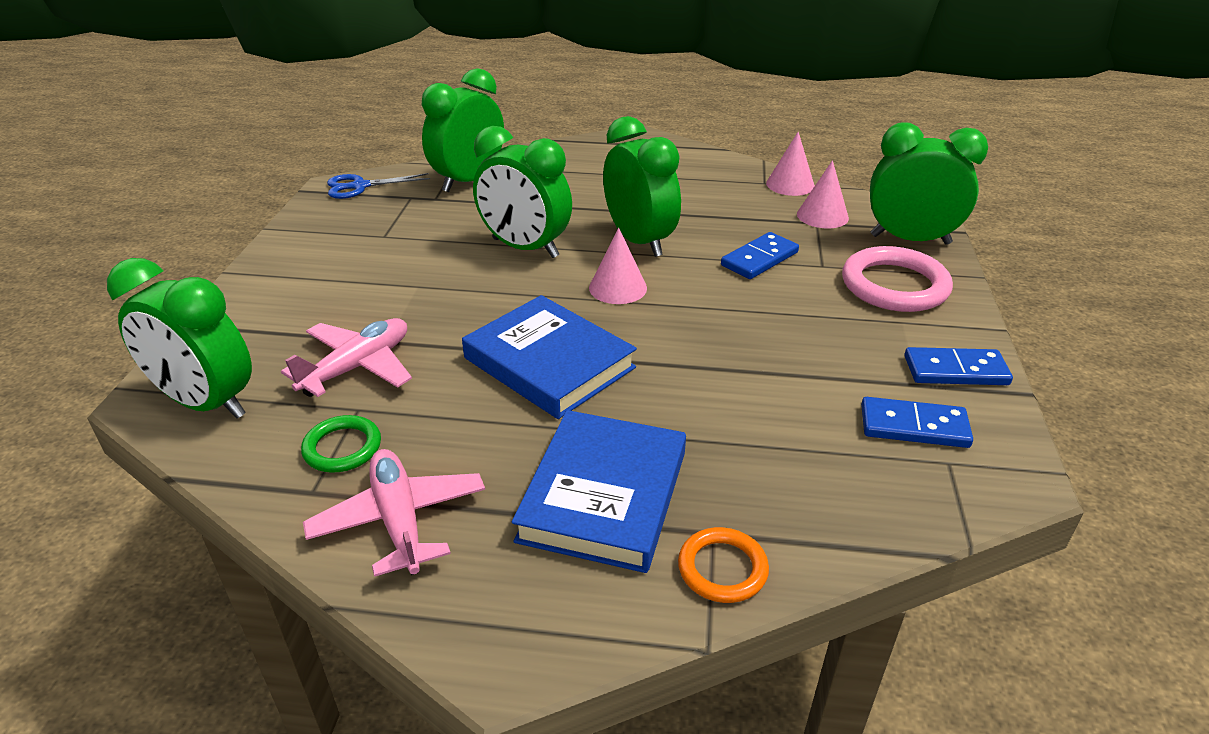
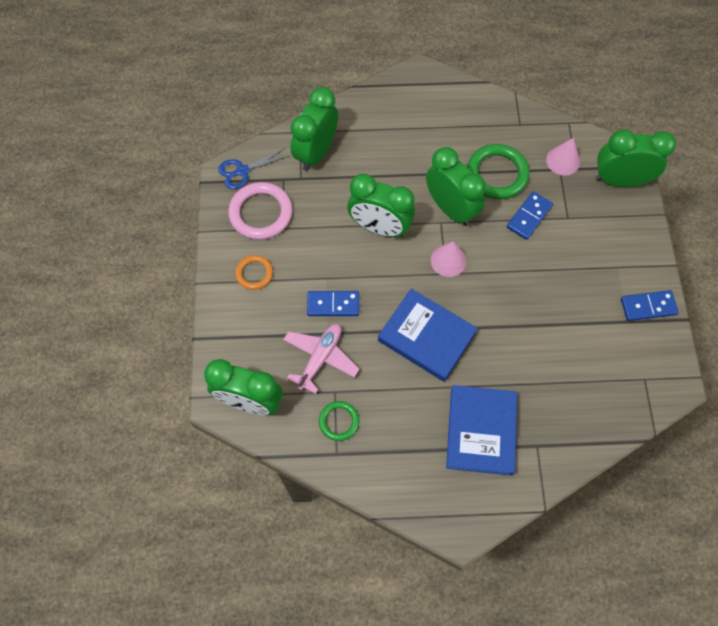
camera: 10 degrees left, 30 degrees up
pink plane [303,449,485,577] -> none
orange ring [678,527,769,603] -> orange ring moved to [235,255,273,290]
pink cone [766,132,815,196] -> none
pink ring [842,246,953,312] -> pink ring moved to [228,182,293,240]
blue domino [861,397,973,448] -> blue domino moved to [307,291,359,316]
none -> green ring [467,144,530,199]

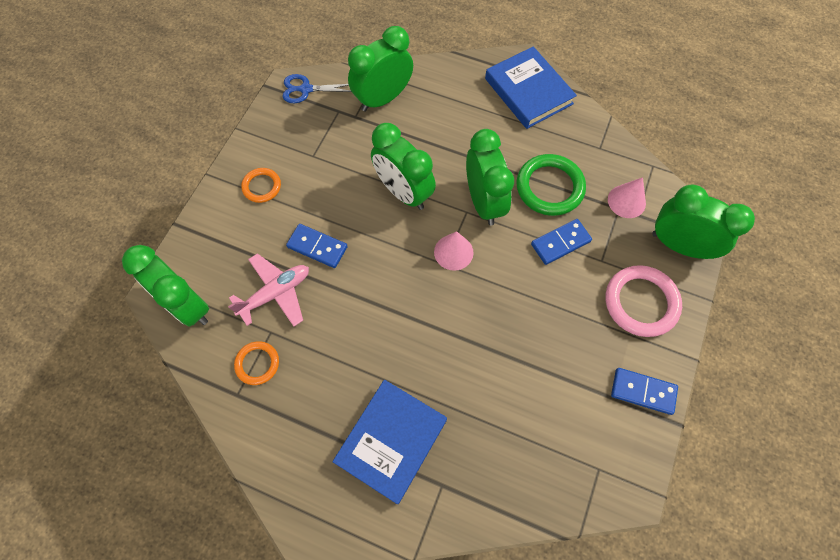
camera: 25 degrees right, 0 degrees up
pink ring [228,182,293,240] -> pink ring moved to [606,265,682,337]
green ring [319,401,360,441] -> orange ring [234,341,279,385]
blue book [378,289,478,382] -> blue book moved to [485,46,577,129]

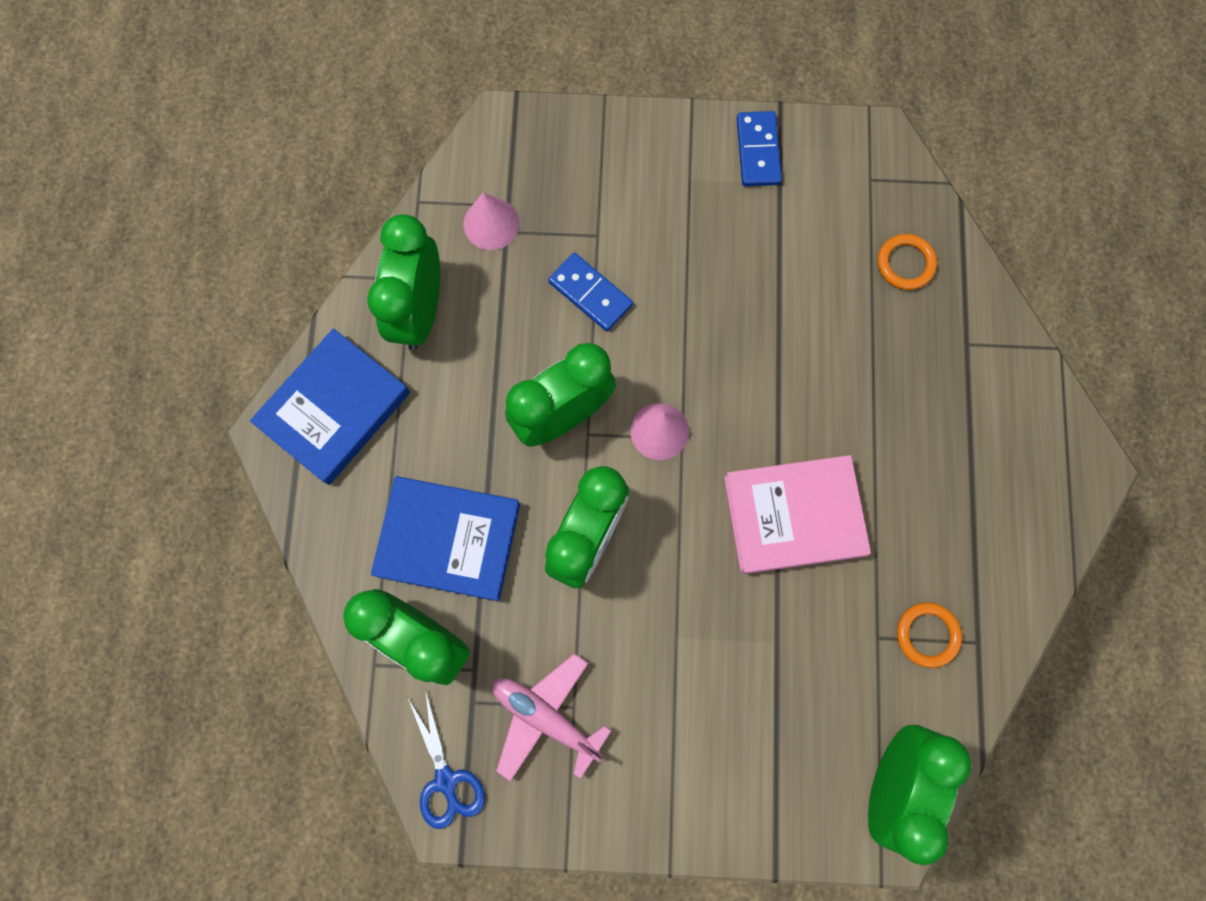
camera: 110 degrees left, 10 degrees up
pink plane [228,253,309,327] -> pink plane moved to [492,653,612,781]
orange ring [241,168,281,203] -> orange ring moved to [878,234,937,290]
blue domino [286,224,348,268] -> none
blue book [332,380,447,504] -> blue book moved to [371,476,520,601]
green ring [516,154,586,216] -> none
pink ring [606,265,682,337] -> none
green clock [652,185,755,259] -> green clock moved to [367,214,440,350]
none -> pink book [724,455,871,574]

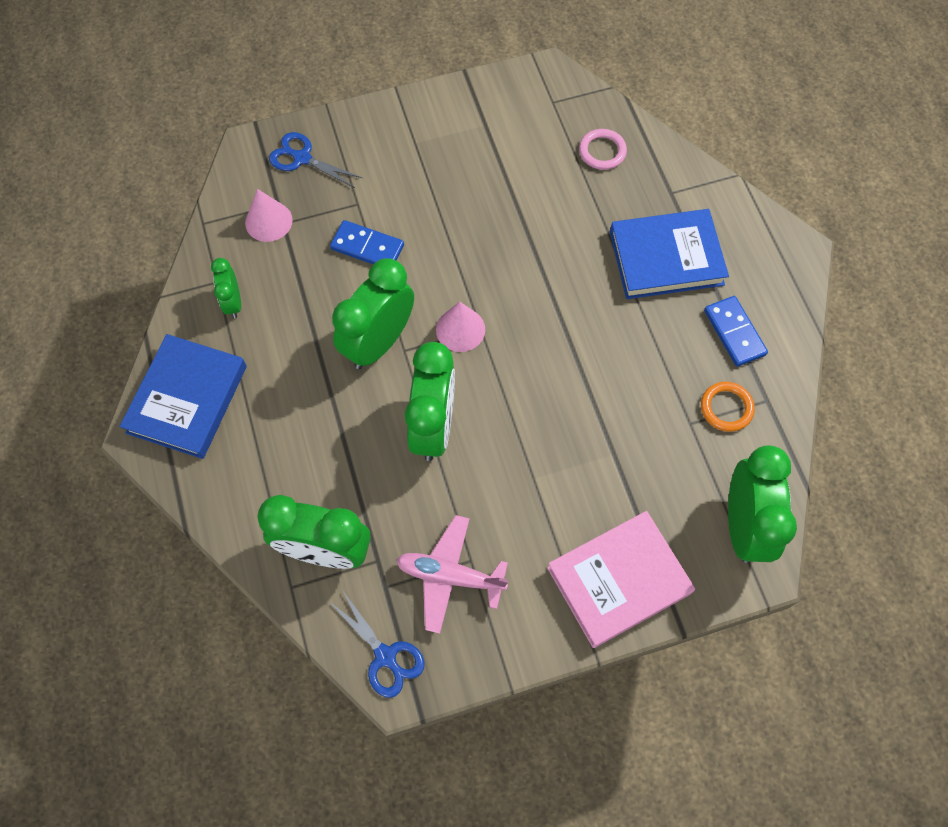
camera: 20 degrees left, 10 degrees down
green clock [367,214,440,350] -> green clock [211,258,241,318], size x0.52
blue book [371,476,520,601] -> blue book moved to [610,209,729,299]
pink book [724,455,871,574] -> pink book moved to [547,511,695,648]
blue domino [737,111,782,186] -> blue domino moved to [704,296,768,367]
orange ring [878,234,937,290] -> pink ring [579,129,627,170]
none -> blue scissors [269,132,362,188]

